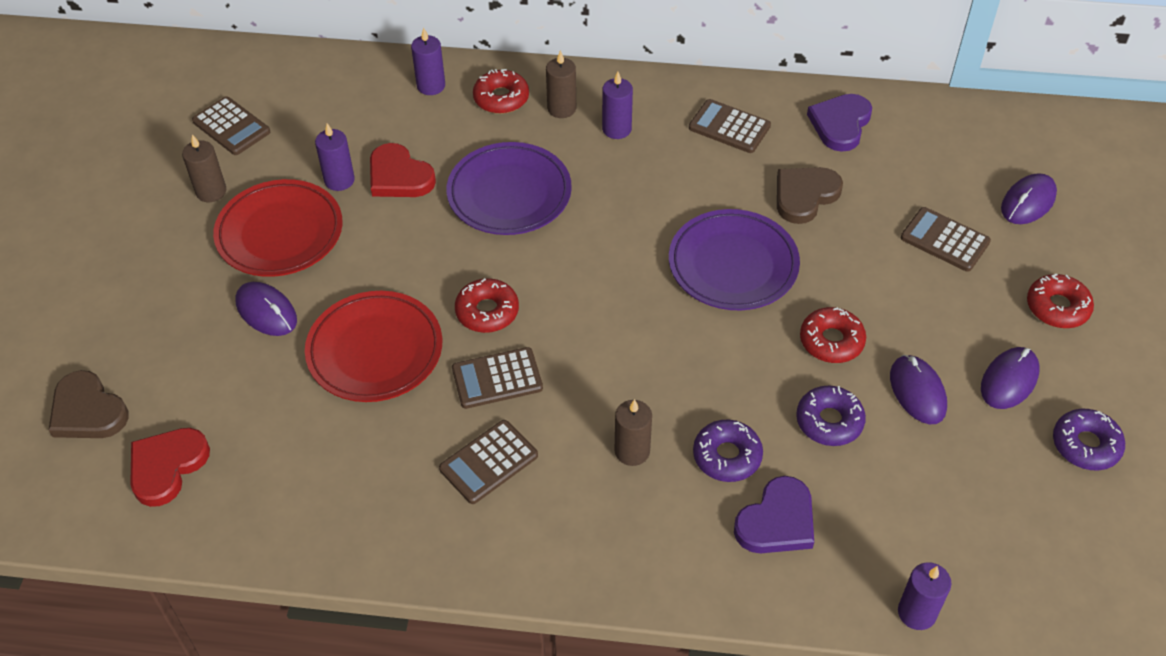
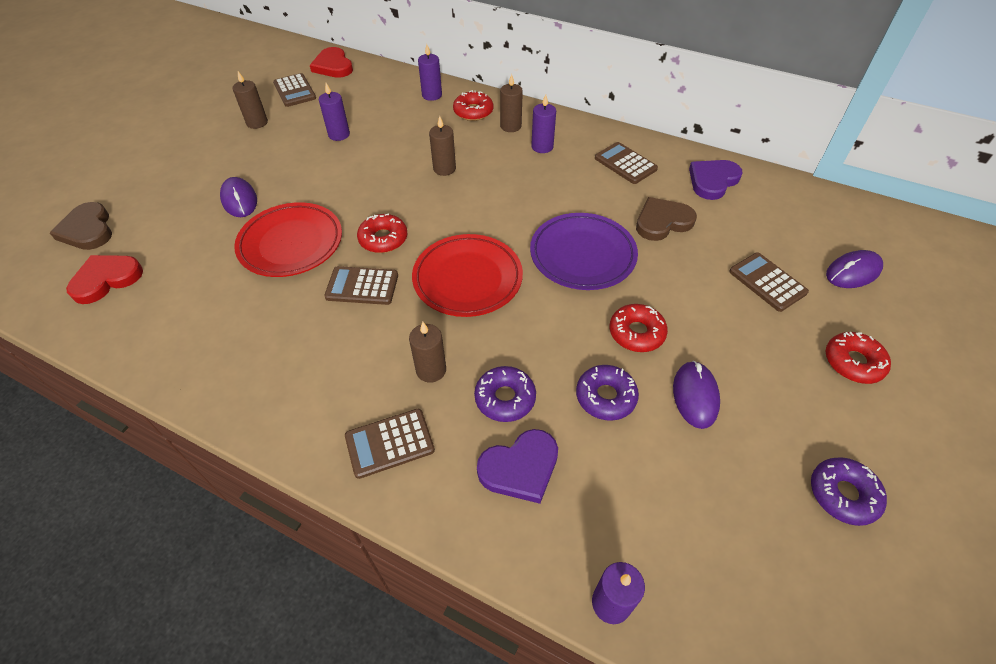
camera: 20 degrees right, 0 degrees up
red plate [213,179,343,277] -> red plate moved to [412,234,523,317]
red heart [370,143,436,197] -> red heart moved to [310,47,353,78]
brown calculator [439,420,538,504] -> brown calculator moved to [345,409,435,479]
purple plate [446,142,572,235] -> brown candle [429,116,456,176]
purple mouse [981,347,1040,409] -> none

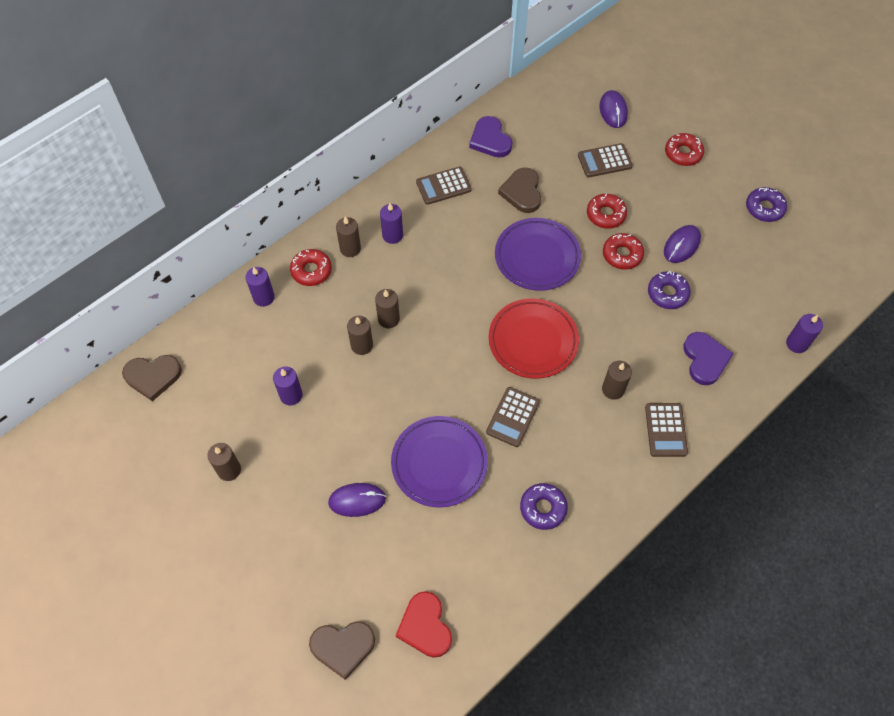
camera: 70 degrees left, 10 degrees up
red plate [234,202,342,277] -> purple plate [391,416,488,507]
brown calculator [273,73,316,107] -> none
red heart [310,47,353,78] -> brown heart [122,355,182,401]
red donut [357,214,407,253] -> red donut moved to [587,194,627,229]
purple donut [474,366,536,422] -> purple donut moved to [520,483,568,530]
purple mouse [673,361,720,429] -> purple mouse turned 75 degrees counterclockwise [664,225,701,263]
none -> brown candle [347,316,373,355]

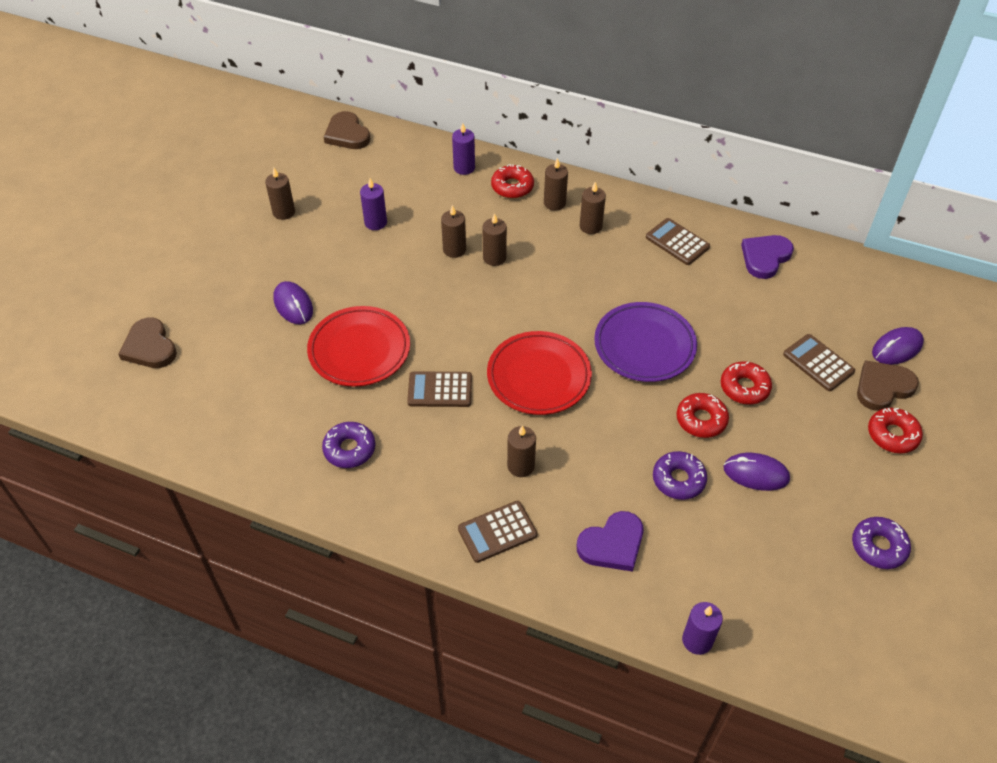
camera: 65 degrees right, 10 degrees down
purple candle [380,203,403,244] -> brown candle [580,182,606,234]
purple plate [391,416,488,507] -> red plate [307,306,410,387]
red heart [396,591,452,658] -> none
brown heart [498,168,541,213] -> brown heart moved to [857,360,919,411]

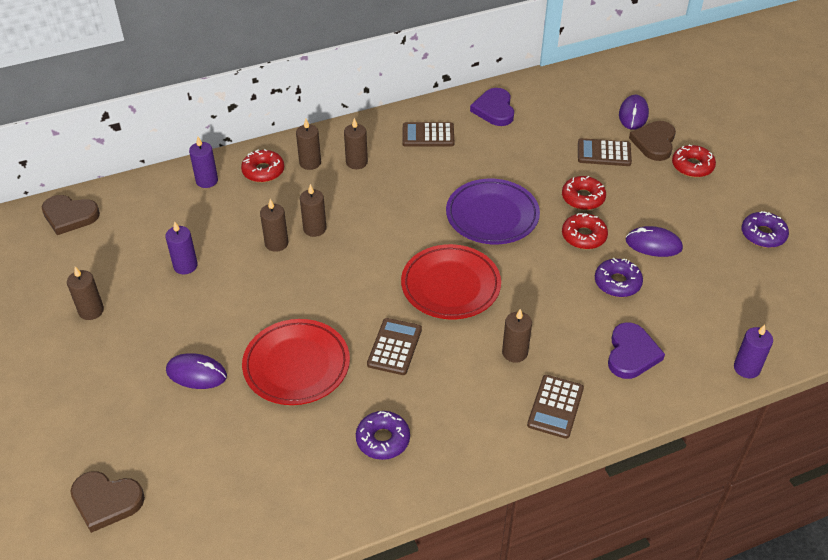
camera: 45 degrees left, 5 degrees down
brown calculator [407,371,472,407] -> brown calculator turned 150 degrees clockwise [367,318,422,375]
purple mouse [723,453,790,491] -> purple mouse turned 45 degrees clockwise [626,226,683,257]

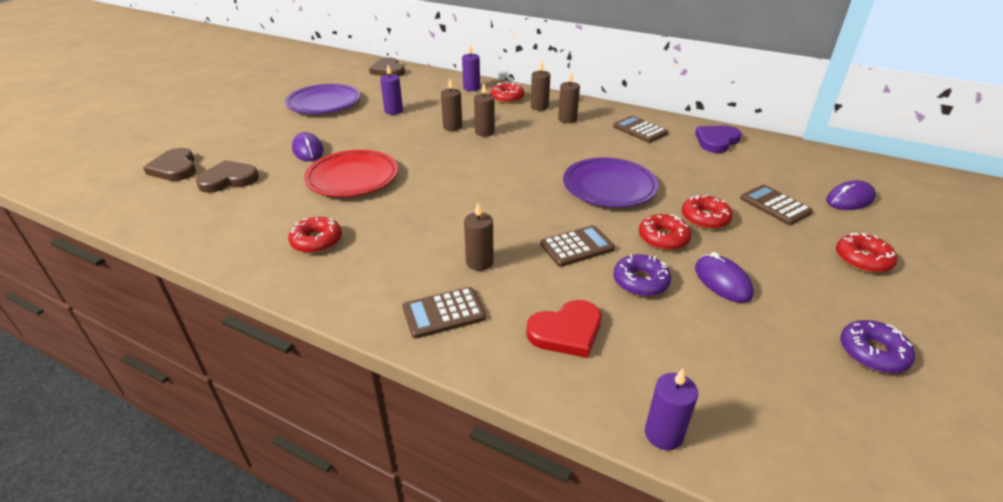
camera: 50 degrees right, 10 degrees down
brown candle [67,267,104,320] -> purple plate [285,84,360,114]
purple donut [356,411,410,460] -> red donut [288,217,342,253]
brown calculator [367,318,422,375] -> brown calculator moved to [540,225,615,267]
red plate [401,244,501,320] -> none
purple heart [608,322,665,379] -> red heart [526,300,601,358]
brown heart [629,121,676,161] -> brown heart moved to [196,160,259,193]

